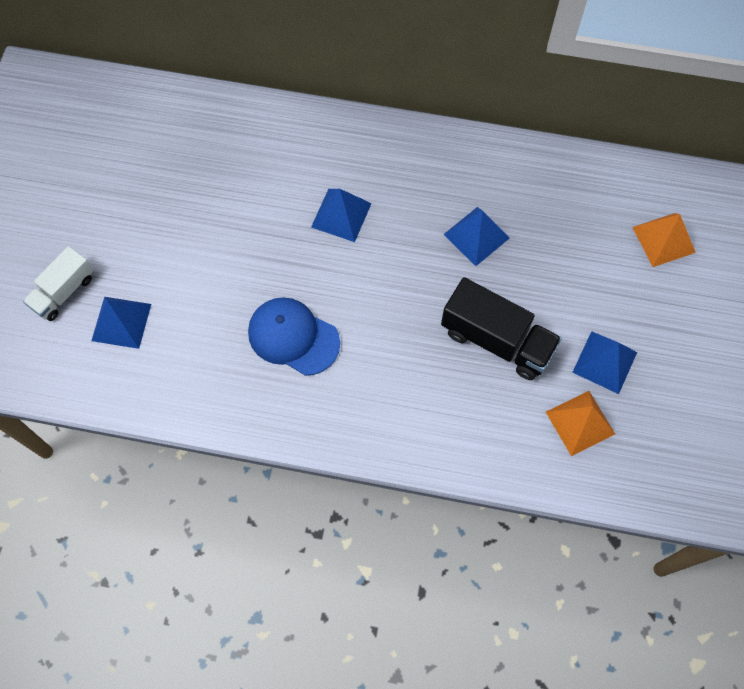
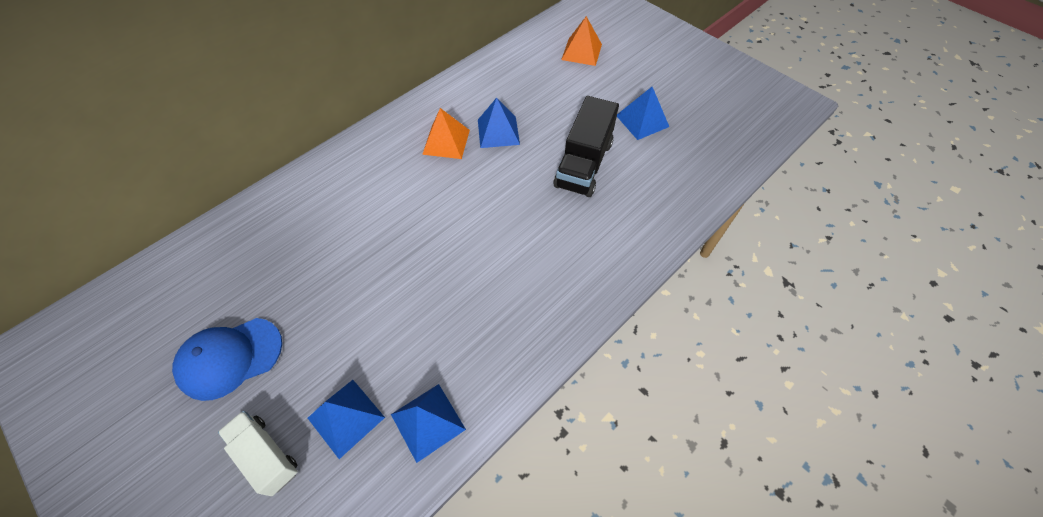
camera: 55 degrees left, 10 degrees down
white truck [23,246,93,321] -> white truck turned 150 degrees clockwise [218,411,298,496]
blue cap [248,297,340,376] -> blue cap moved to [172,318,282,401]
blue pyramid [311,189,372,242] -> blue pyramid moved to [391,384,466,463]
black truck [441,277,562,380] -> black truck turned 135 degrees clockwise [554,96,619,197]
orange pyramid [546,391,615,456] -> orange pyramid moved to [422,108,470,159]

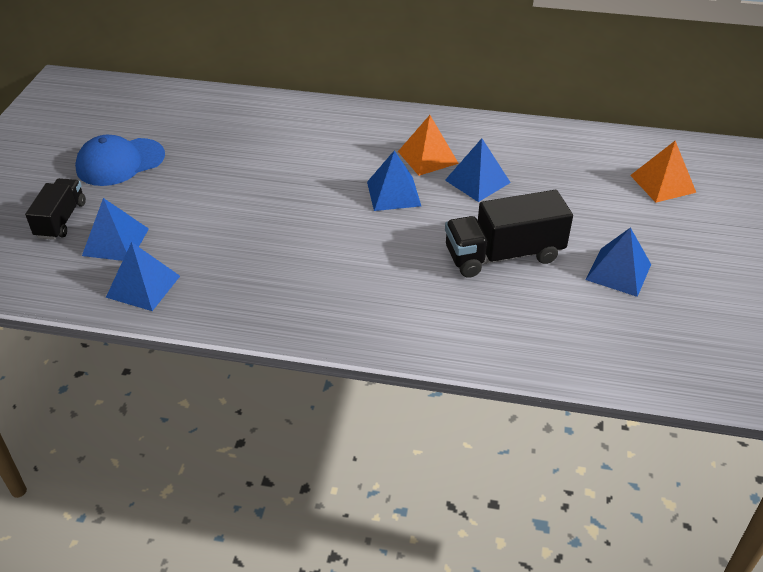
camera: 55 degrees right, 15 degrees down
blue cap [172,318,282,401] -> blue cap turned 60 degrees counterclockwise [75,135,165,186]
white truck [218,411,298,496] -> black truck [25,178,86,240]
none -> blue pyramid [367,150,421,211]

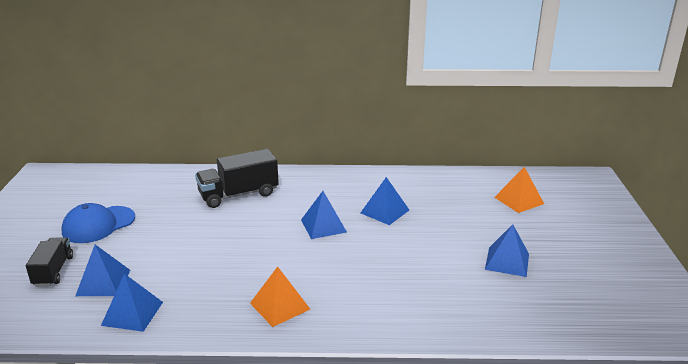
camera: 10 degrees left, 15 degrees down
orange pyramid [398,115,459,176] -> orange pyramid moved to [250,266,310,327]
black truck [445,190,573,278] -> black truck moved to [195,149,279,208]

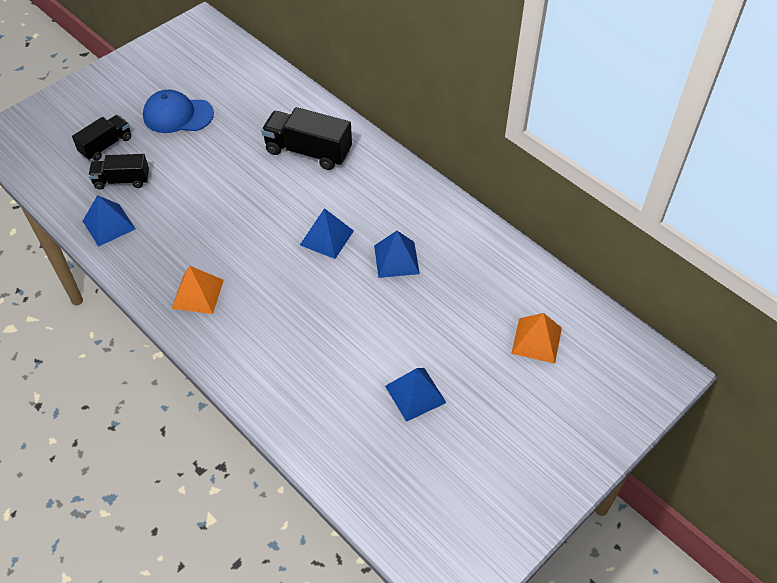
camera: 45 degrees right, 25 degrees up
blue pyramid [75,245,130,296] -> black truck [88,154,149,190]

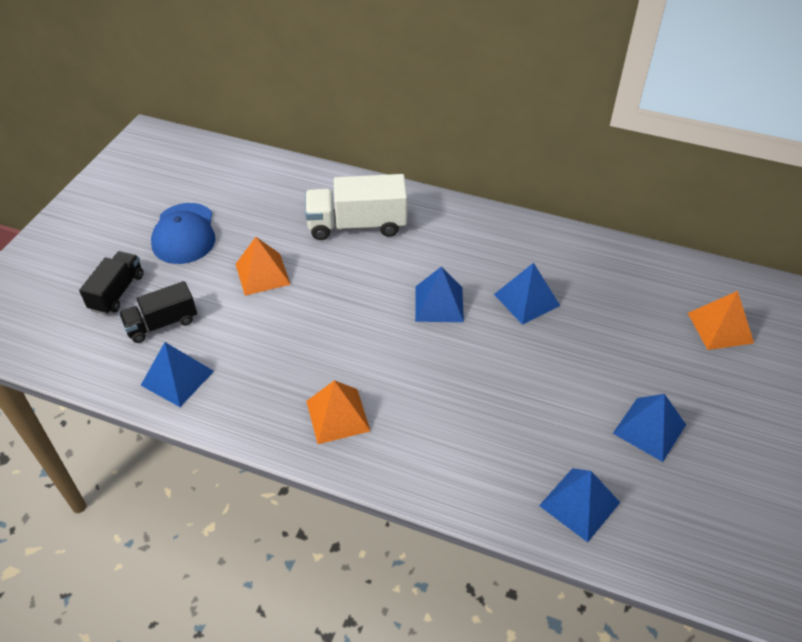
camera: 25 degrees left, 5 degrees down
blue cap [143,90,214,133] -> blue cap turned 75 degrees counterclockwise [151,203,216,264]
black truck [261,107,352,170] -> white truck [305,174,407,240]
none -> orange pyramid [236,237,291,296]
none -> blue pyramid [539,468,620,542]

